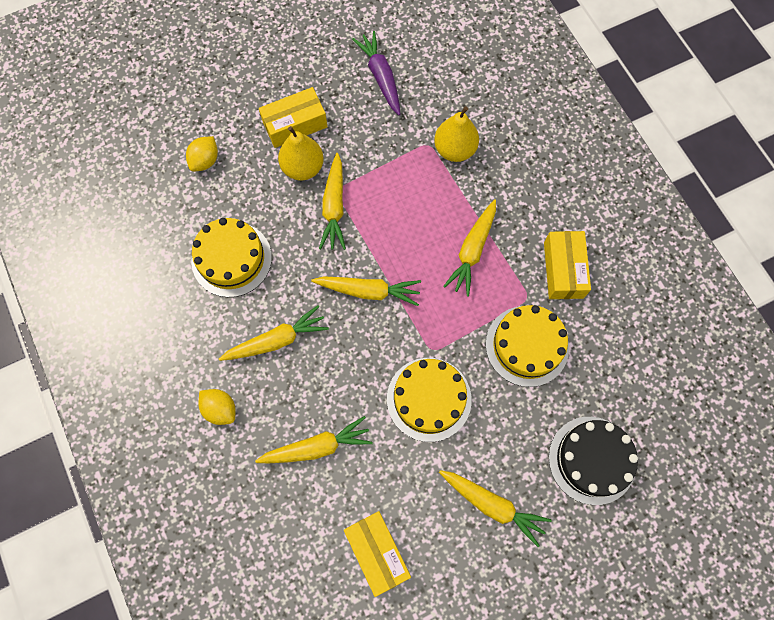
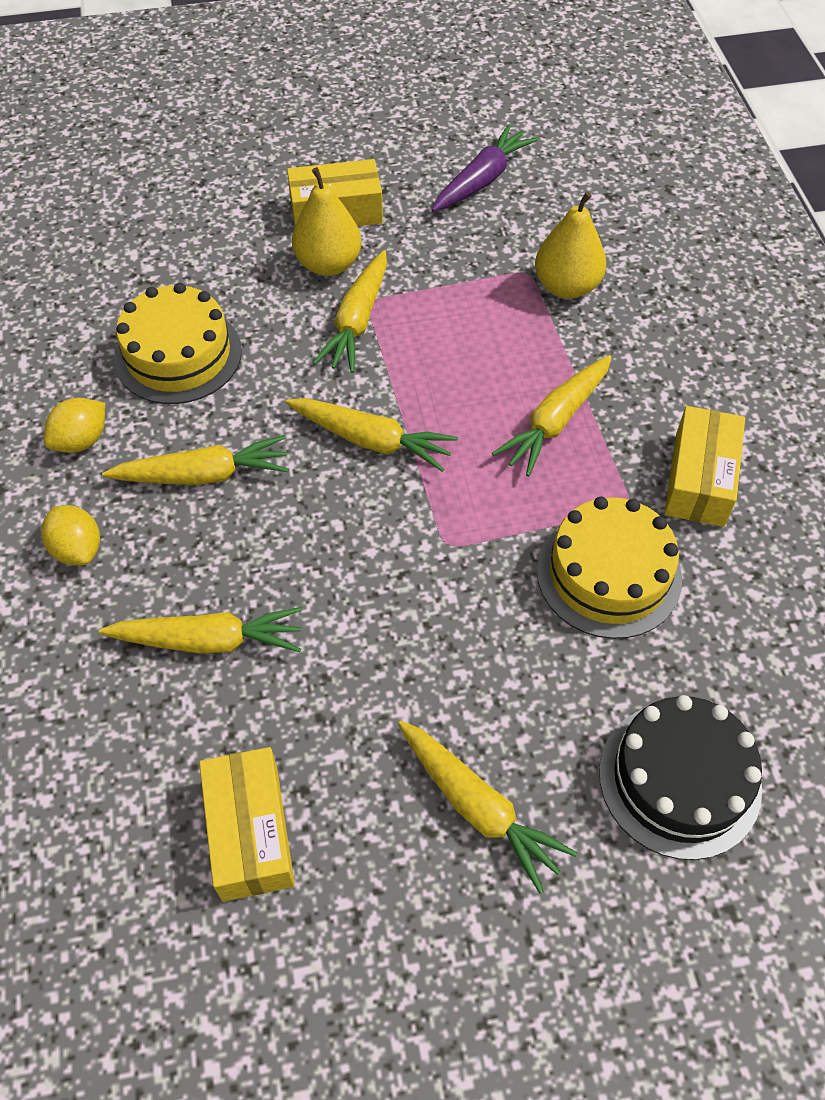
camera: 15 degrees right, 15 degrees down
yellow lemon [186,136,218,171] -> yellow lemon moved to [44,398,105,453]
purple carrot [352,31,400,115] -> purple carrot turned 45 degrees clockwise [432,124,538,212]
yellow cake [387,358,472,442] -> none

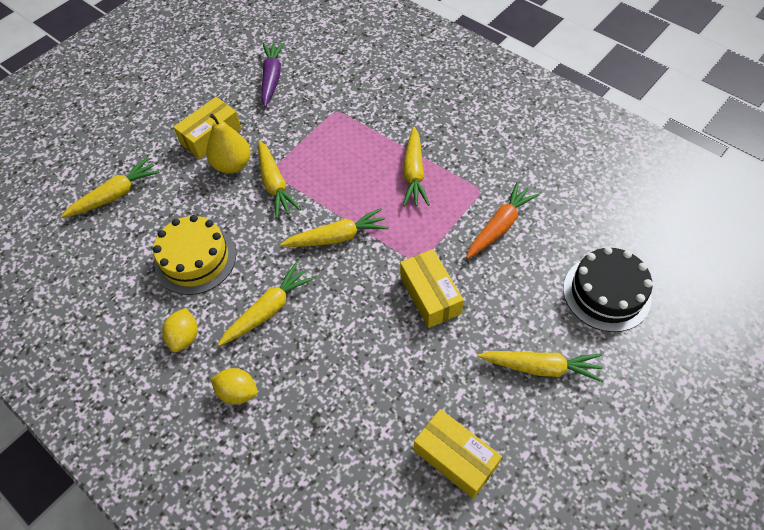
camera: 35 degrees left, 0 degrees up
yellow carrot [99,607,302,654] -> yellow carrot moved to [61,157,160,218]
yellow pear [535,191,606,299] -> none
yellow cake [537,496,682,639] -> orange carrot [466,182,539,259]
yellow box [664,406,745,527] -> yellow box moved to [400,249,464,328]

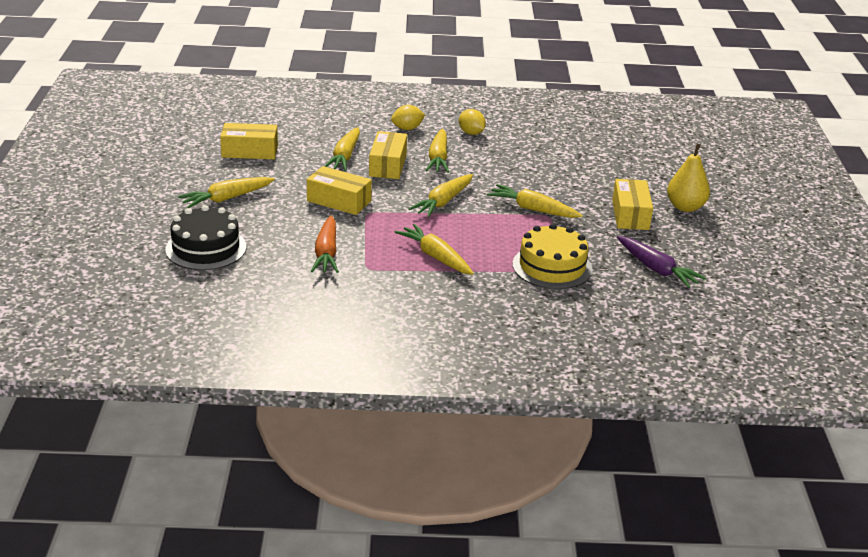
camera: 135 degrees right, 25 degrees down
yellow carrot [61,157,160,218] -> yellow carrot moved to [325,127,360,171]
yellow cake [153,215,236,295] -> yellow cake moved to [513,224,592,289]
yellow pear [206,113,250,173] -> yellow pear moved to [667,144,710,212]
none -> yellow box [369,131,407,179]

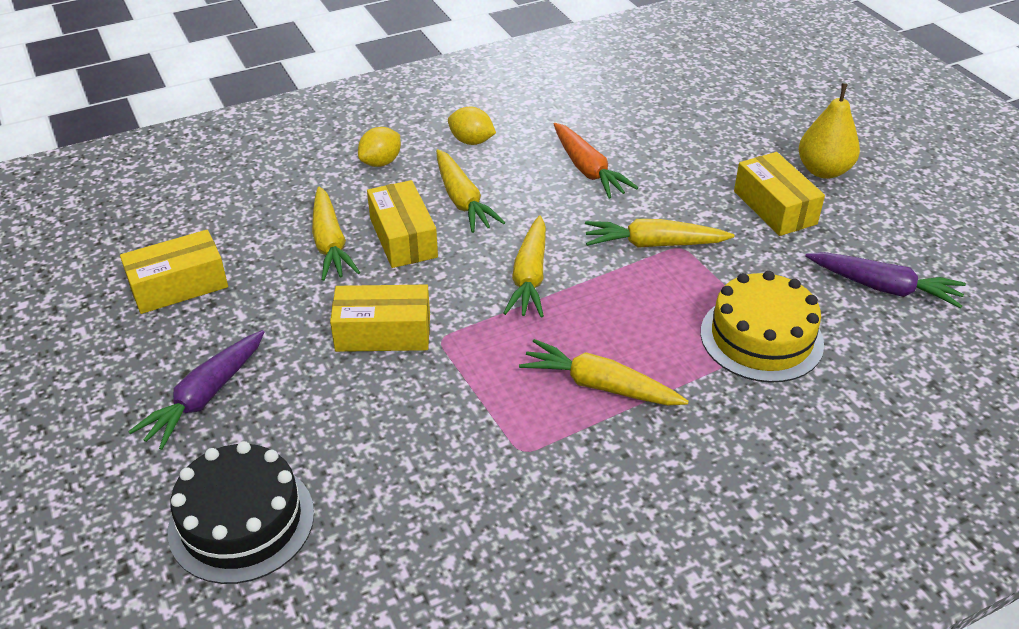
camera: 25 degrees left, 10 degrees up
yellow carrot [178,177,275,208] -> purple carrot [128,330,264,450]
orange carrot [311,215,339,273] -> orange carrot moved to [554,123,638,199]

